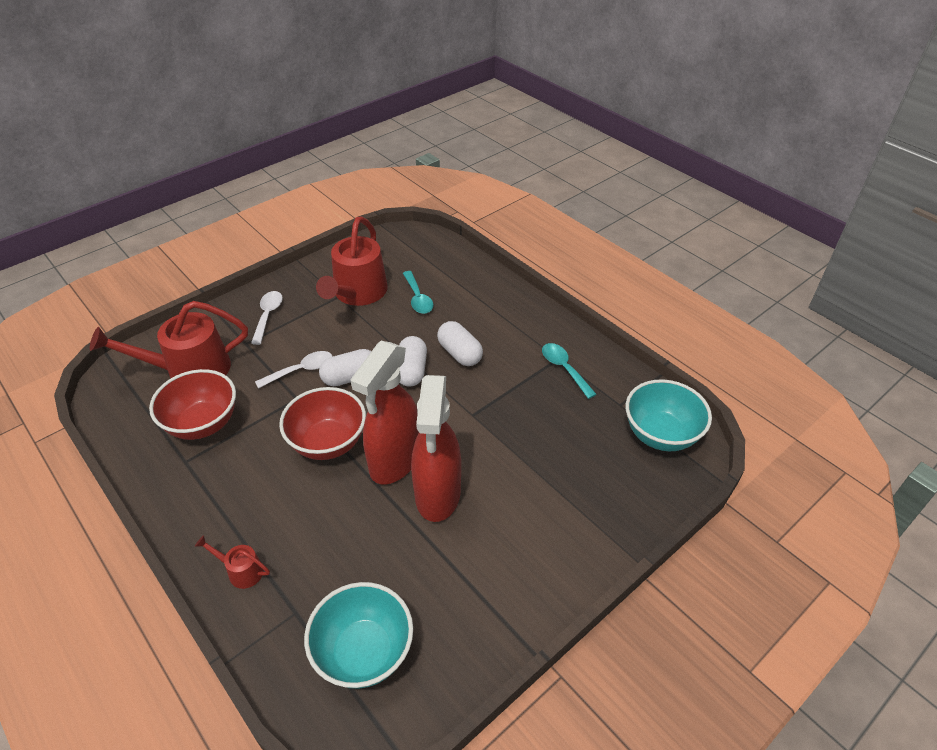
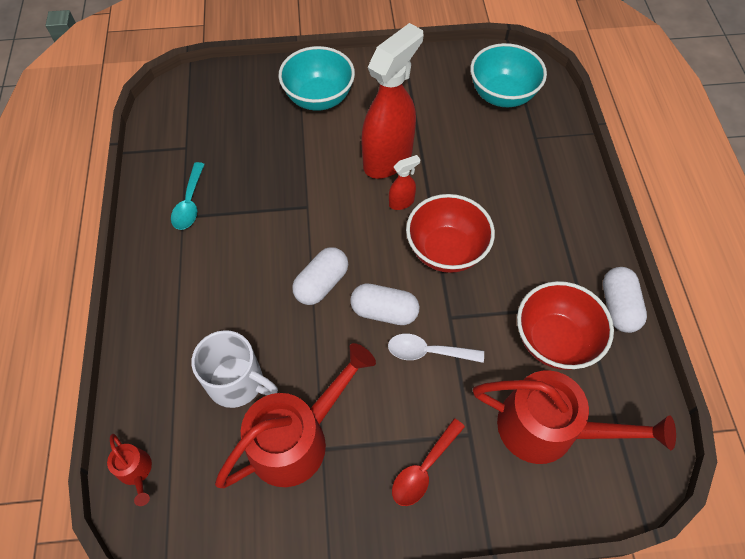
camera: 145 degrees left, 15 degrees up
red watering can [195,535,270,589] -> red watering can moved to [107,434,152,506]
white spoon [251,291,283,345] -> red spoon [392,418,465,506]
red spray bottle [350,341,419,484] -> red spray bottle [389,155,420,210], size x0.43
turquoise spoon [403,271,433,314] -> white mug [191,330,278,408]
white capsule [437,321,483,366] -> white capsule moved to [603,267,647,333]
turquoise bowl [626,379,712,451] -> turquoise bowl moved to [278,46,355,111]

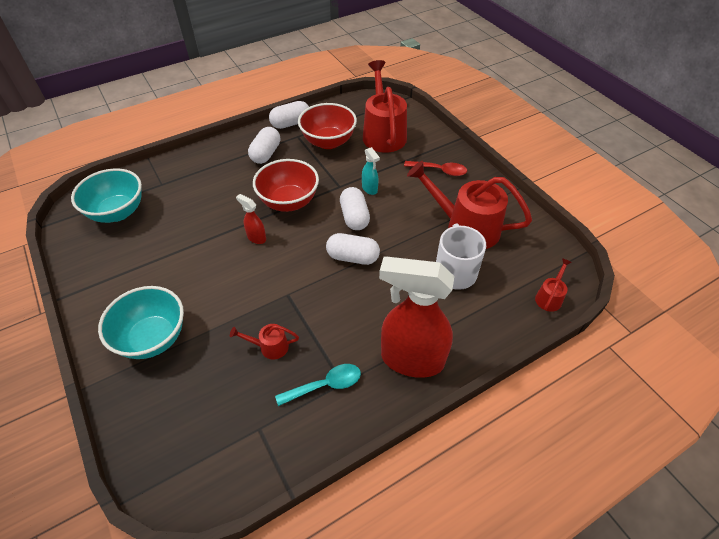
camera: 115 degrees left, 10 degrees down
red spray bottle [361,23,423,179] -> red spray bottle moved to [379,257,455,378]
white spoon [388,334,484,363] -> turquoise spray bottle [362,147,380,195]
none -> red watering can [230,324,299,360]
none -> white capsule [248,127,280,164]

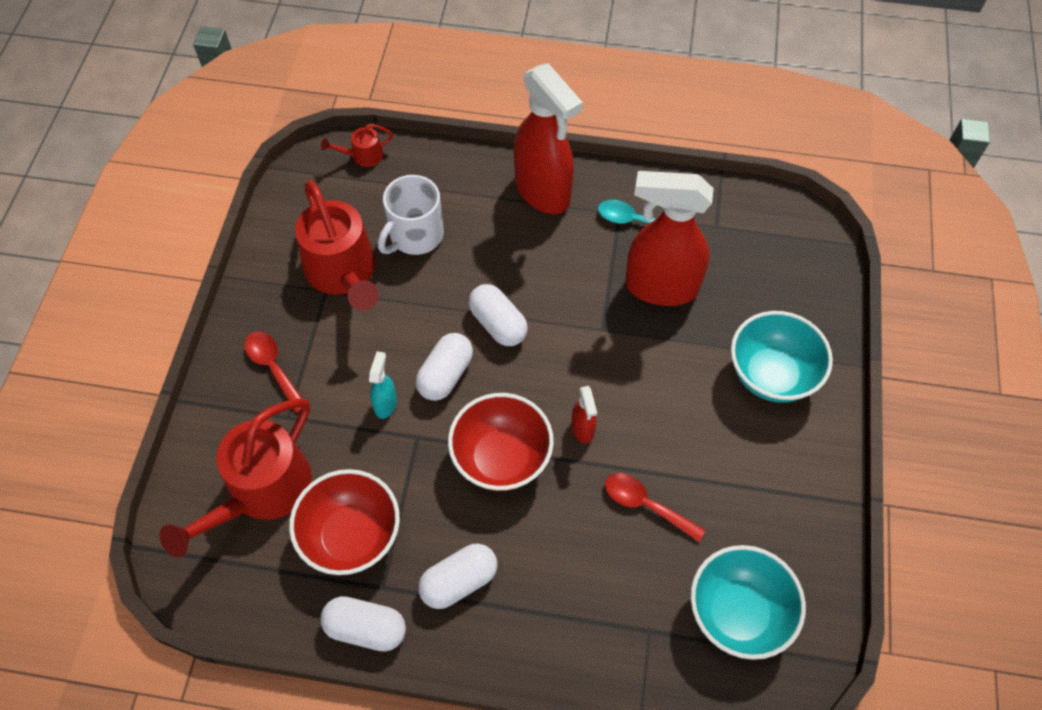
camera: 140 degrees left, 10 degrees up
red watering can [230,324,299,360] -> red spray bottle [625,171,714,306]
none -> red spoon [605,473,706,542]

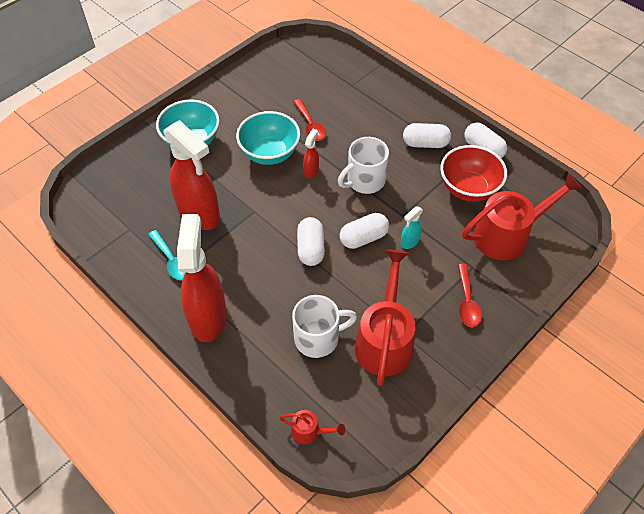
camera: 145 degrees left, 5 degrees down
red bowl [448,393,554,491] -> white mug [338,137,389,194]
turquoise bowl [691,545,806,660] -> turquoise bowl moved to [236,111,300,165]

